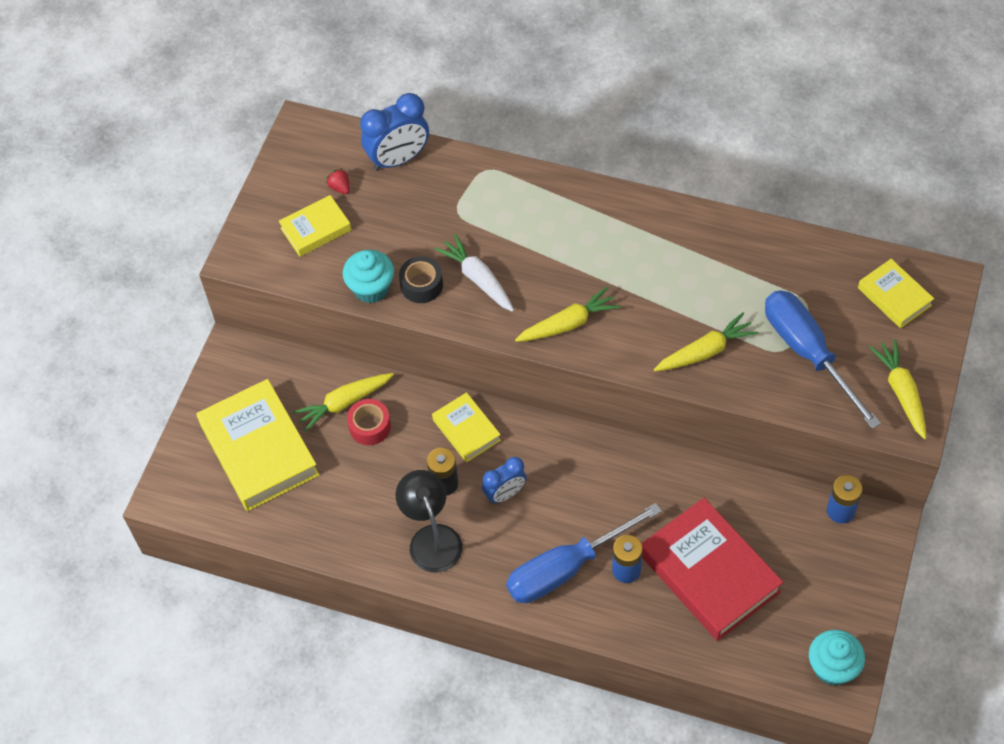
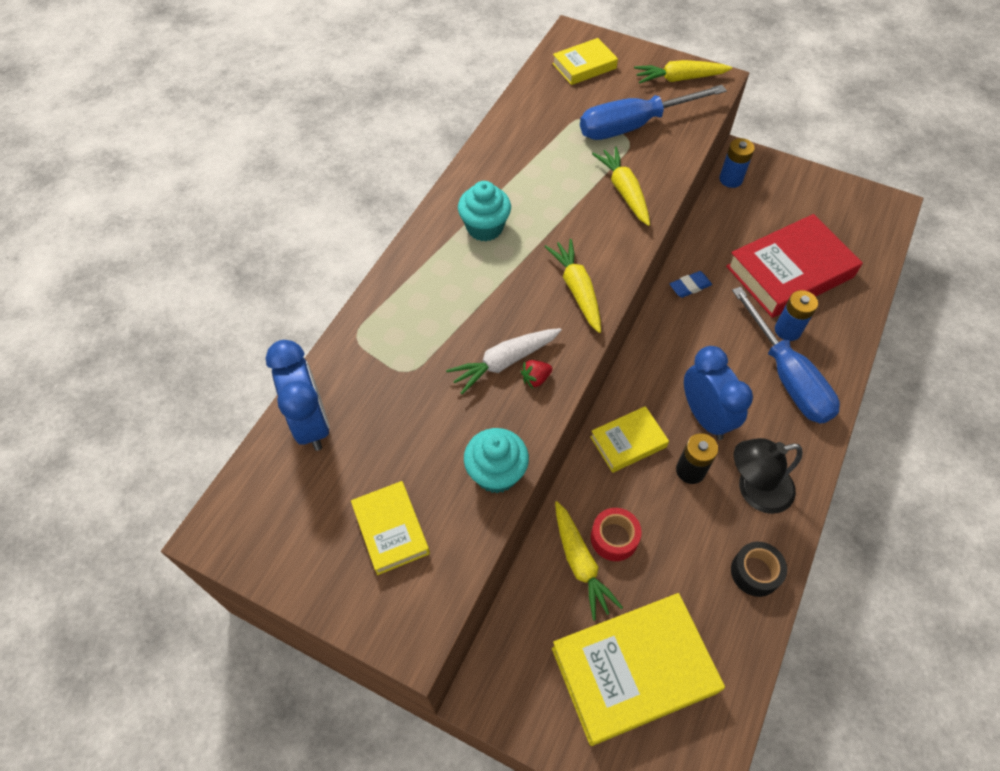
camera: 85 degrees left, 0 degrees up
red strawberry [326,168,350,194] -> red strawberry moved to [521,360,552,388]
black tape [399,256,443,303] -> black tape moved to [731,542,787,597]
blue clock [482,457,527,504] -> blue clock [684,346,753,440], size x1.58
turquoise cupcake [809,630,865,686] -> turquoise cupcake moved to [458,181,511,242]
none -> blue eraser [670,271,712,298]

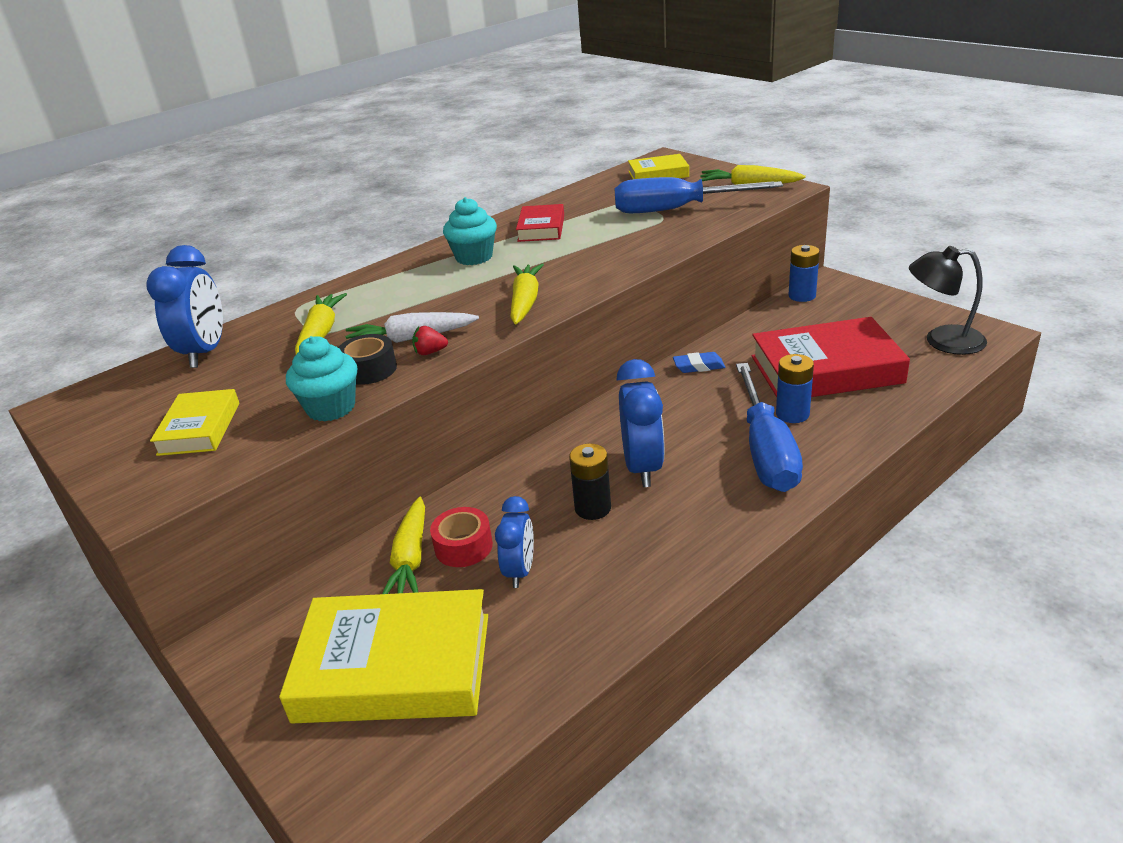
camera: 25 degrees right, 25 degrees down
yellow book [590,406,669,473] -> none
yellow carrot [592,146,650,226] -> yellow carrot moved to [295,293,347,354]
black tape [731,542,787,597] -> black tape moved to [338,334,397,385]
black lamp [734,438,803,514] -> black lamp moved to [909,246,987,355]
none -> blue clock [495,496,534,588]
none -> red book [516,204,564,242]

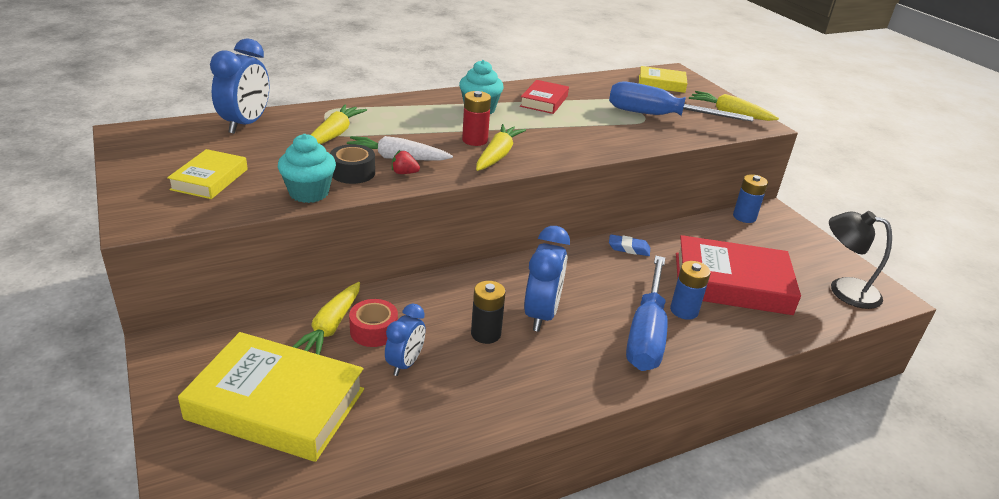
camera: 10 degrees right, 0 degrees up
none -> red battery [462,91,491,146]

